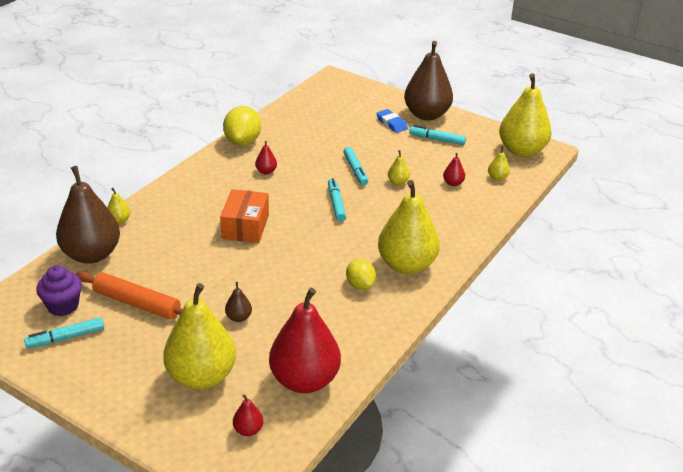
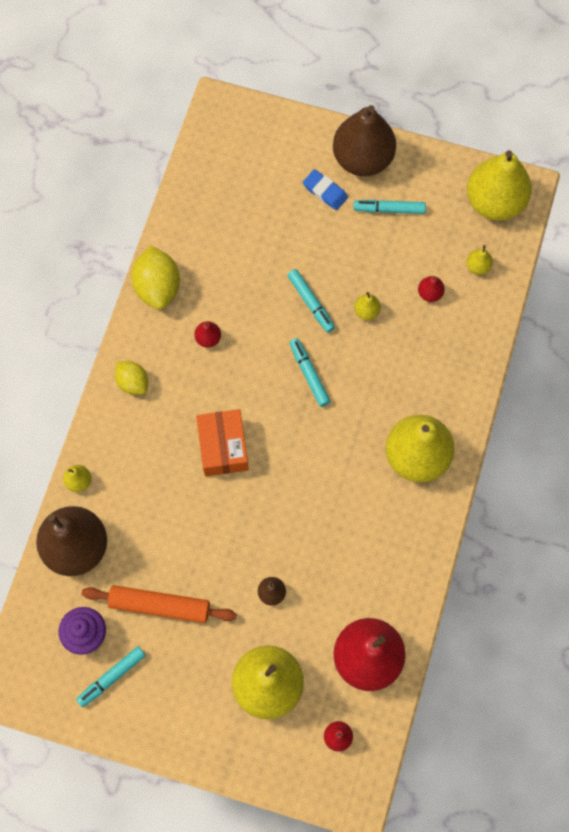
camera: 15 degrees left, 35 degrees up
yellow lemon [346,259,376,290] -> yellow lemon moved to [115,361,148,395]

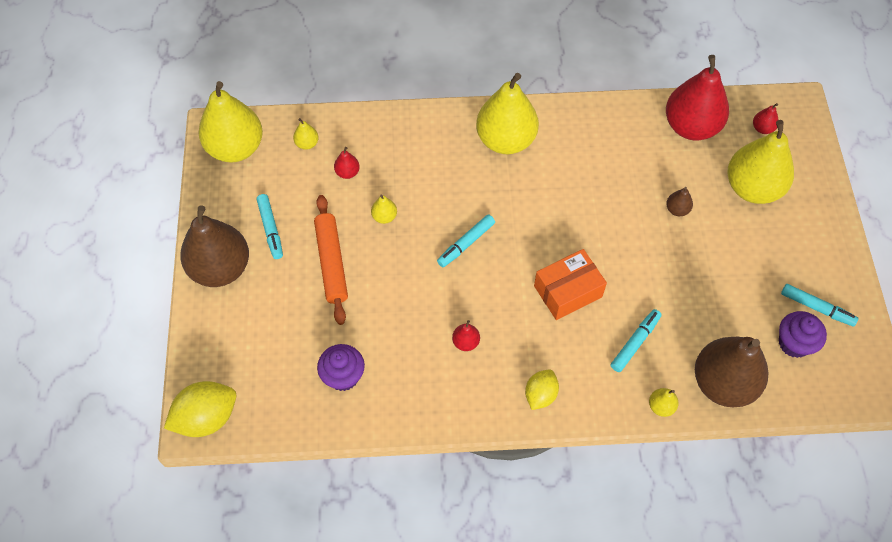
camera: 110 degrees left, 10 degrees down
orange rolling pin [82,585,236,623] -> orange rolling pin moved to [314,195,348,325]
yellow lemon [131,245,180,310] -> yellow lemon moved to [164,381,236,437]
turquoise marker [287,269,335,333] -> turquoise marker moved to [611,309,662,372]
blue eraser [303,169,348,210] -> none
none -> purple cupcake [317,344,365,391]

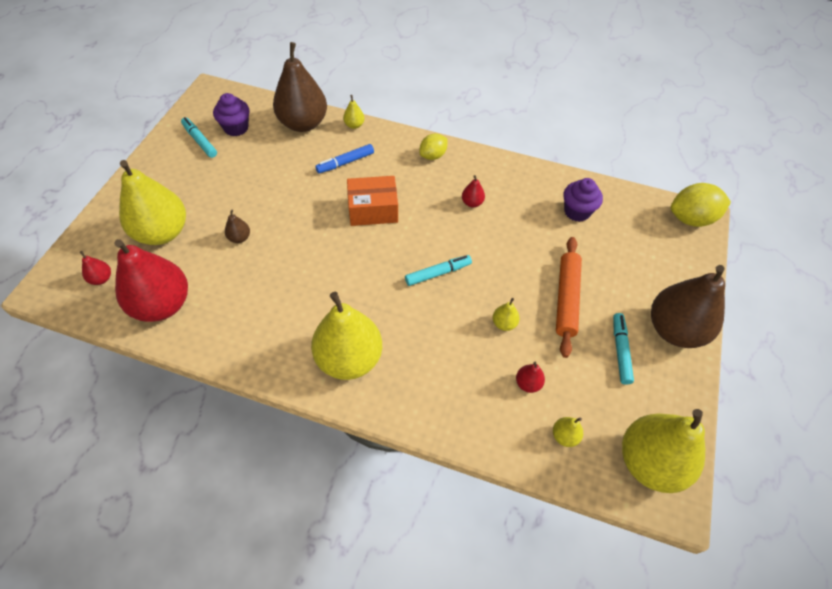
camera: 160 degrees left, 5 degrees down
turquoise marker [611,309,662,372] -> blue marker [315,144,374,173]

